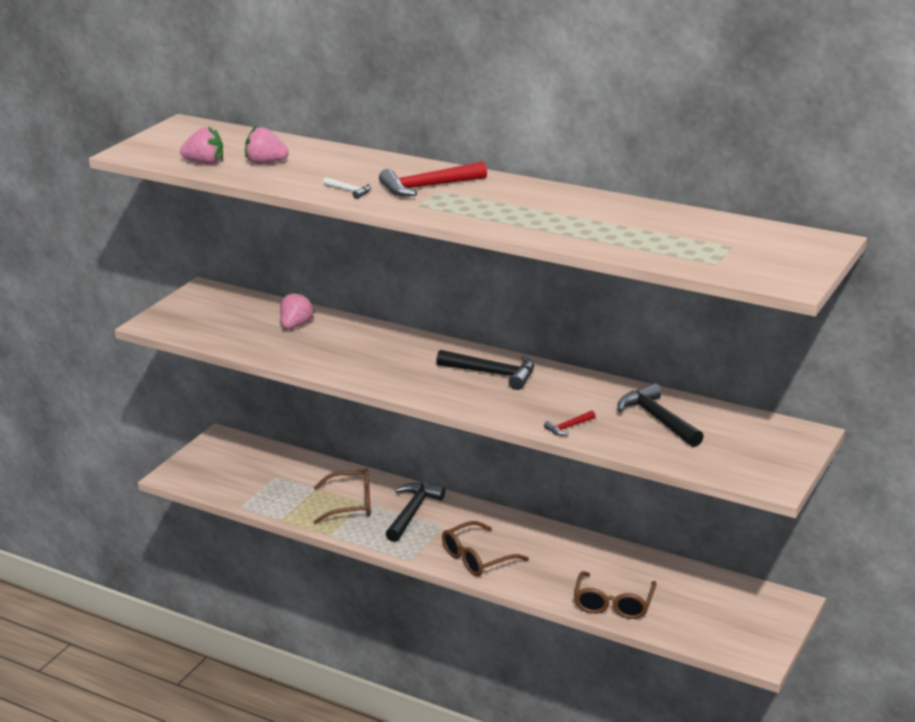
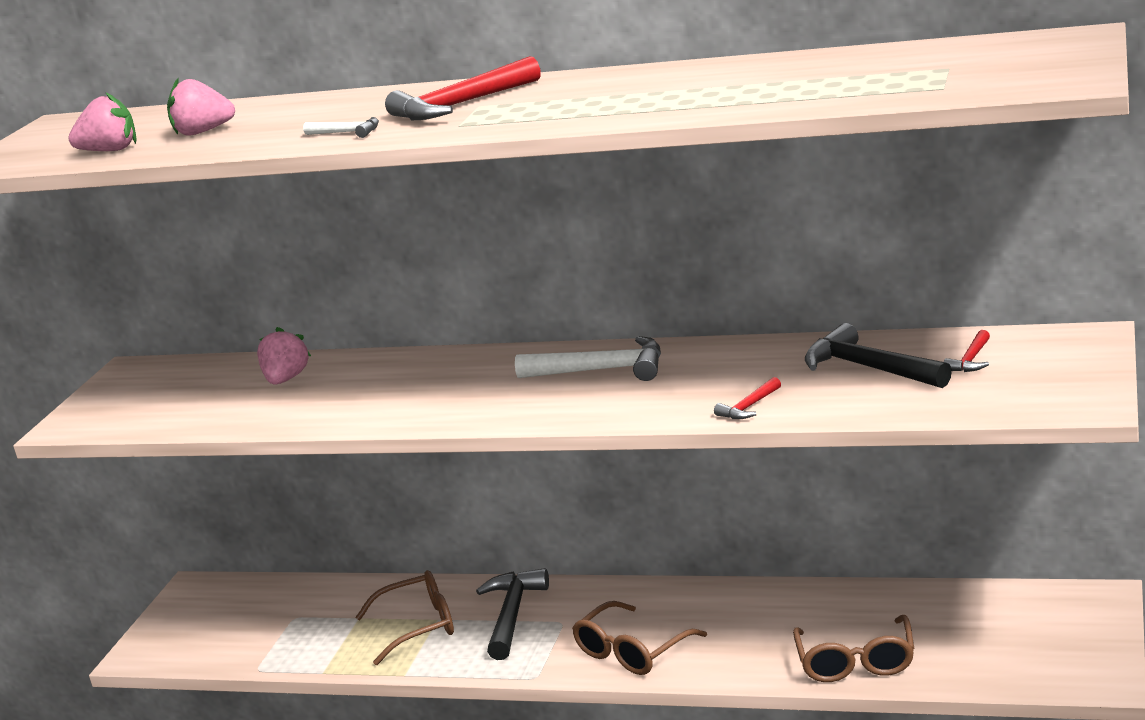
camera: 10 degrees left, 5 degrees down
black hammer [436,350,534,390] -> white hammer [515,336,661,381]
none -> red hammer [944,330,990,372]

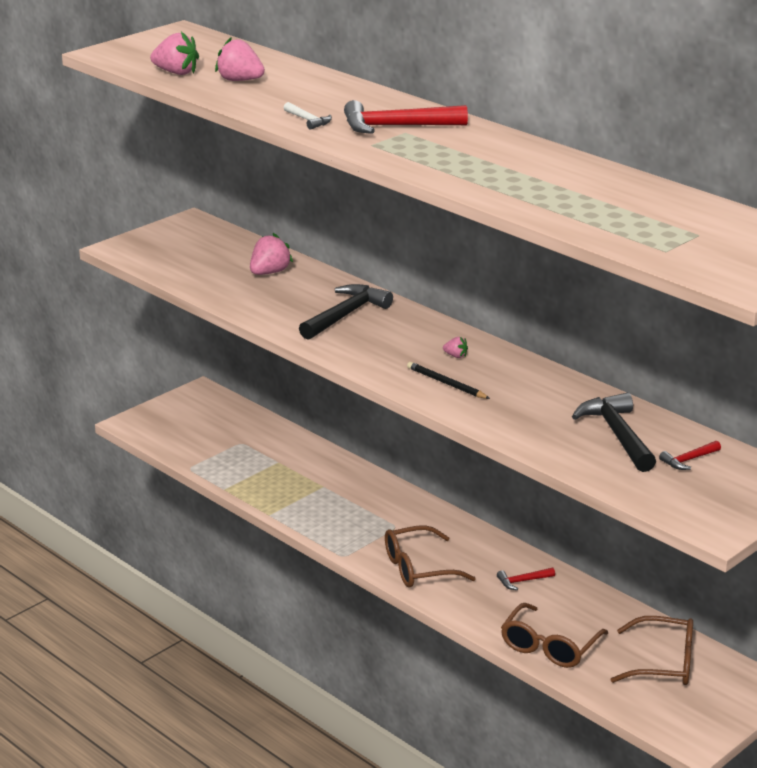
camera: 25 degrees right, 5 degrees up
brown glasses [355,570,454,665] -> brown glasses moved to [610,616,693,685]
black hammer [476,568,549,660] -> black hammer moved to [299,284,393,340]
white hammer [515,336,661,381] -> pink strawberry [443,337,468,358]
red hammer [714,377,781,419] -> red hammer moved to [497,568,555,590]
none -> black pencil [407,362,490,399]

